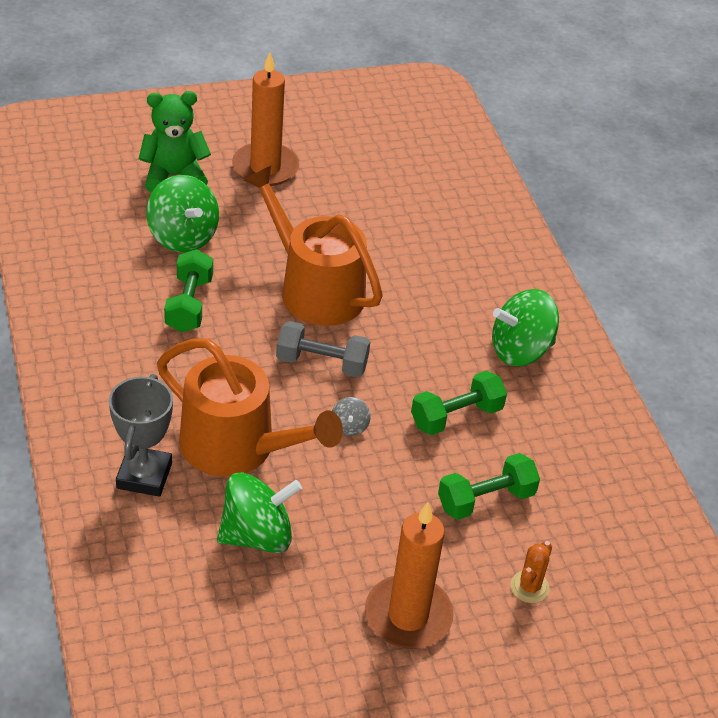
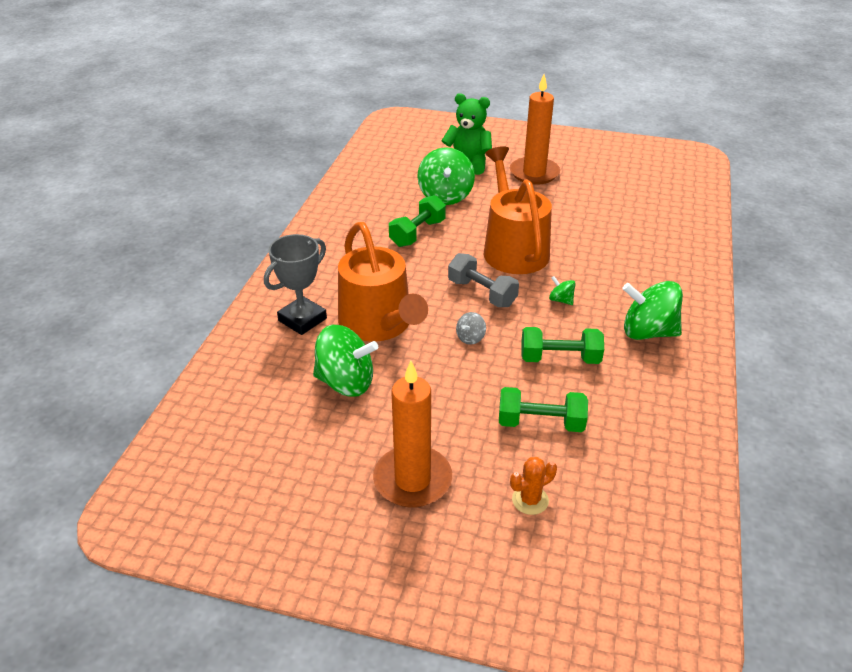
camera: 35 degrees right, 5 degrees down
none -> green spinning top [549,276,576,305]

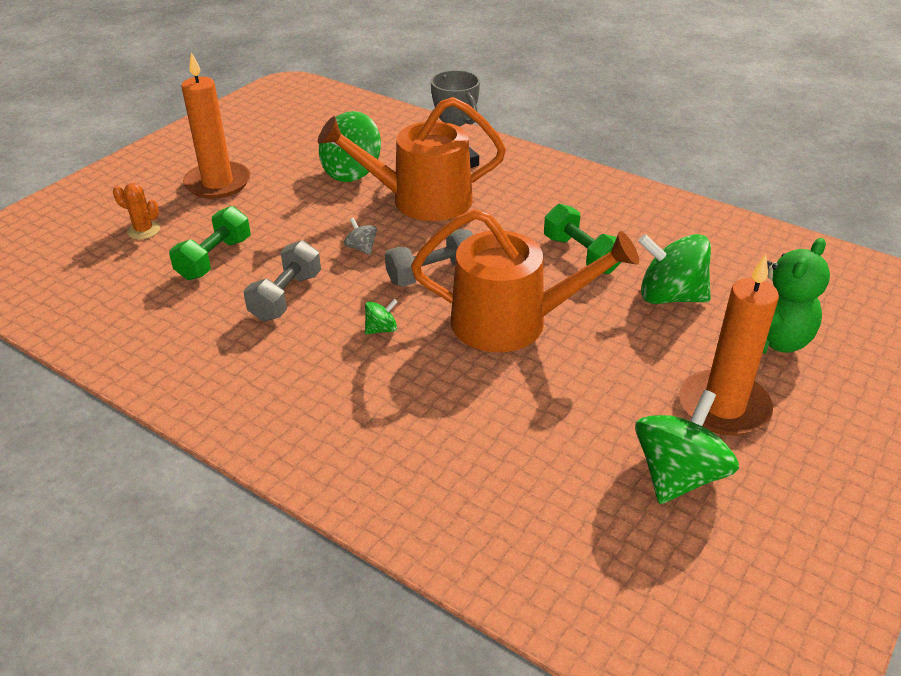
camera: 110 degrees right, 0 degrees up
orange cactus [510,457,557,515] -> orange cactus turned 60 degrees counterclockwise [113,183,160,239]
green dumbbell [521,327,604,364] -> grey dumbbell [244,240,321,321]
green spinning top [622,281,683,340] -> green spinning top moved to [635,390,739,504]

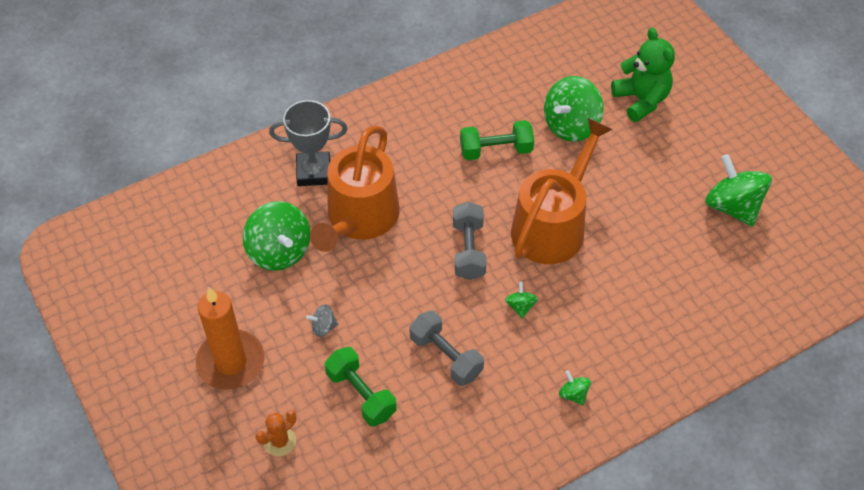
camera: 65 degrees left, 15 degrees up
grey spinning top [344,218,377,255] -> grey spinning top moved to [306,304,338,337]
orange candle [679,254,779,436] -> none
none -> green spinning top [559,370,591,405]

